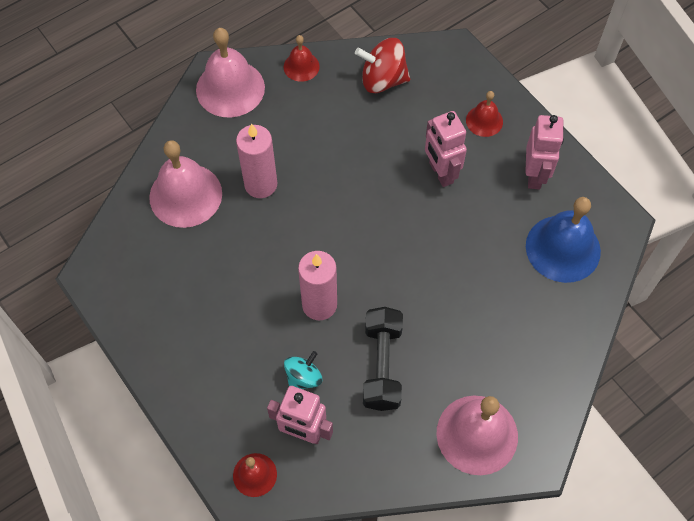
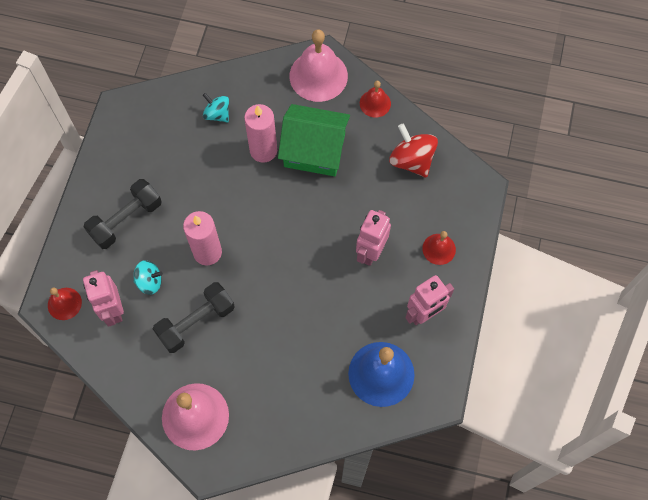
camera: 50 degrees right, 5 degrees up
pink bell [149,140,222,228] -> turquoise spinning top [203,93,229,123]
none -> black dumbbell [83,179,162,249]
none -> green house [278,104,350,176]

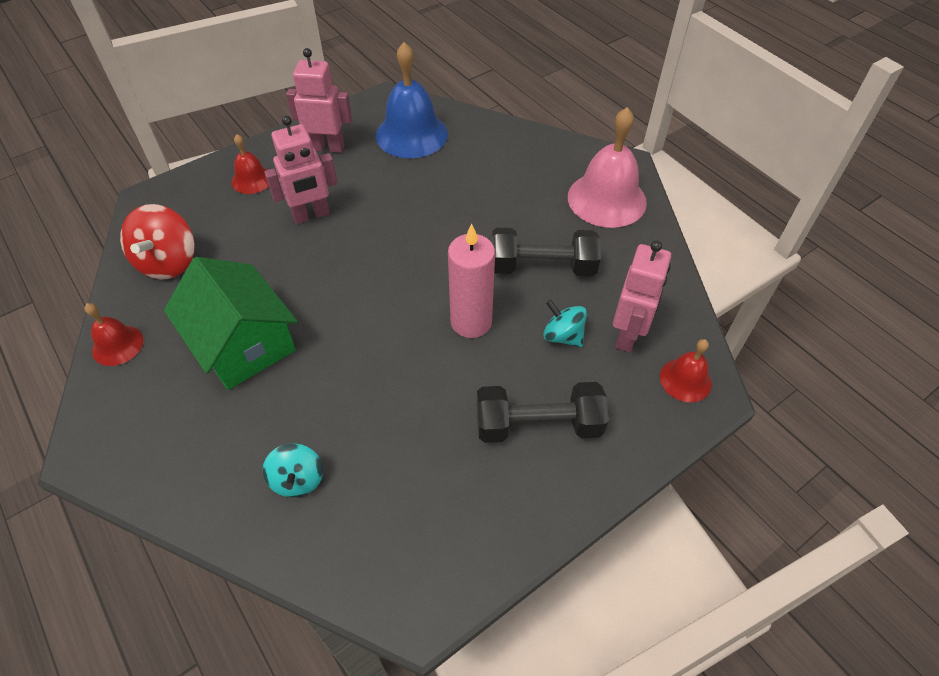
camera: 140 degrees left, 15 degrees down
pink candle [244,104,277,163] -> none
pink bell [289,30,348,102] -> none

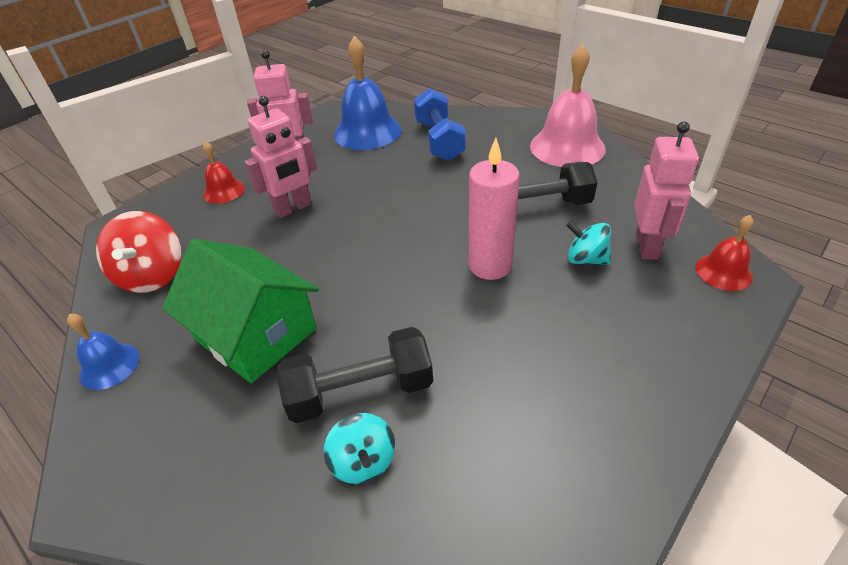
camera: 10 degrees left, 10 degrees down
red bell [85,303,144,366] -> blue bell [67,314,140,390]
black dumbbell [477,382,609,443] -> black dumbbell moved to [277,327,433,423]
none -> blue dumbbell [414,88,466,161]

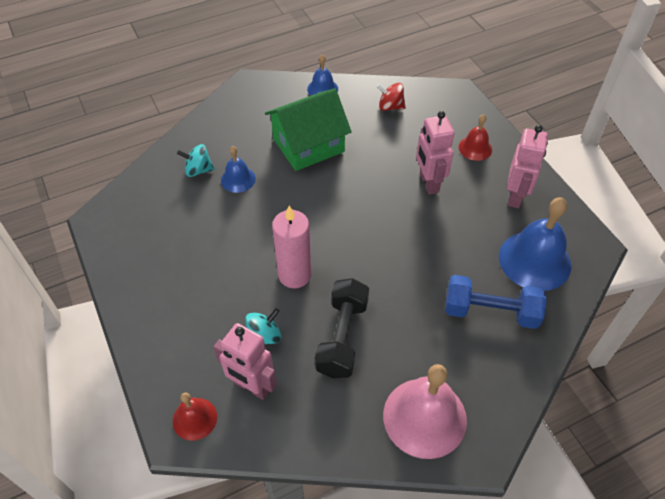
camera: 110 degrees right, 10 degrees up
red spinning top [96,211,181,293] -> red spinning top [376,83,406,111], size x0.63
black dumbbell [277,327,433,423] -> blue bell [221,146,256,193]

